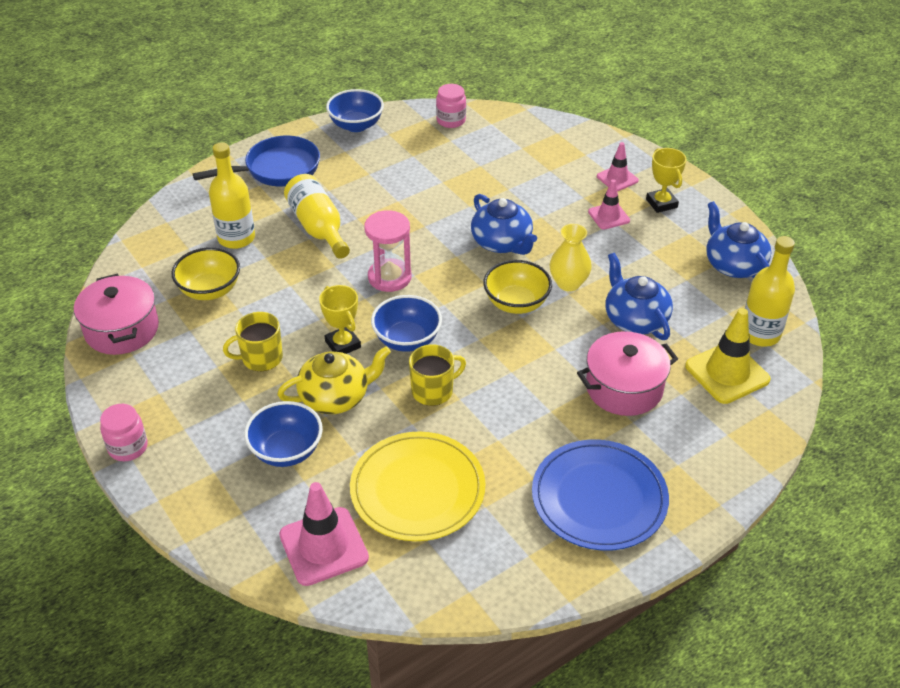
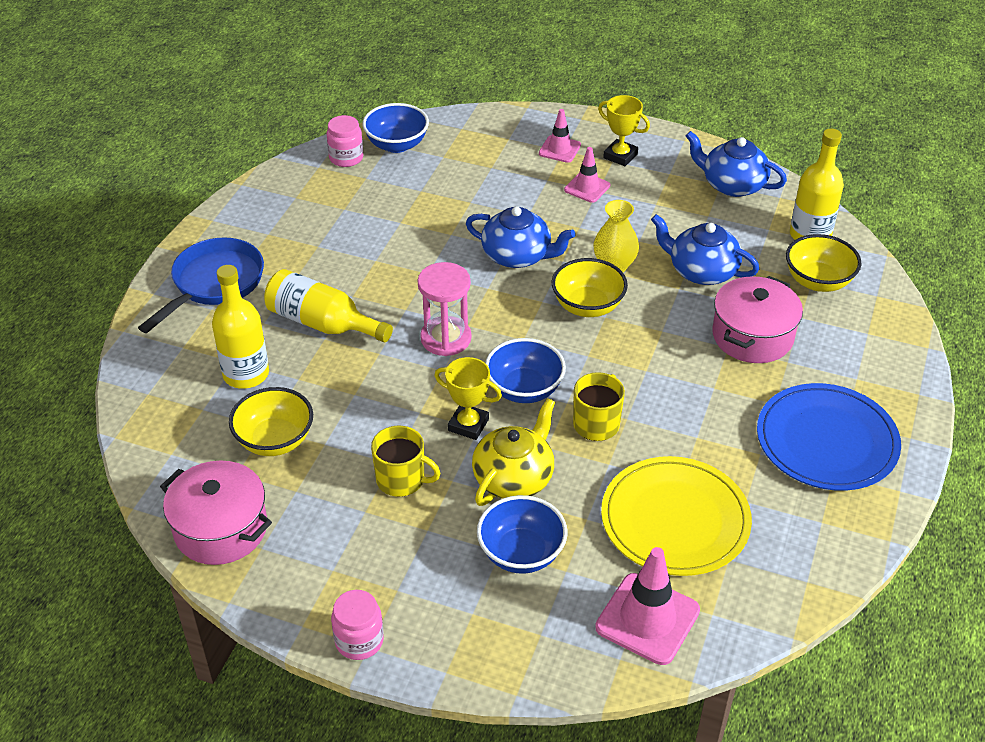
camera: 35 degrees left, 0 degrees up
yellow mug [223,312,283,371] -> yellow mug turned 105 degrees counterclockwise [371,426,441,497]
blue bowl [326,89,384,132] -> blue bowl moved to [363,103,429,153]
yellow traffic cone [685,308,771,404] -> yellow bowl [786,234,862,292]

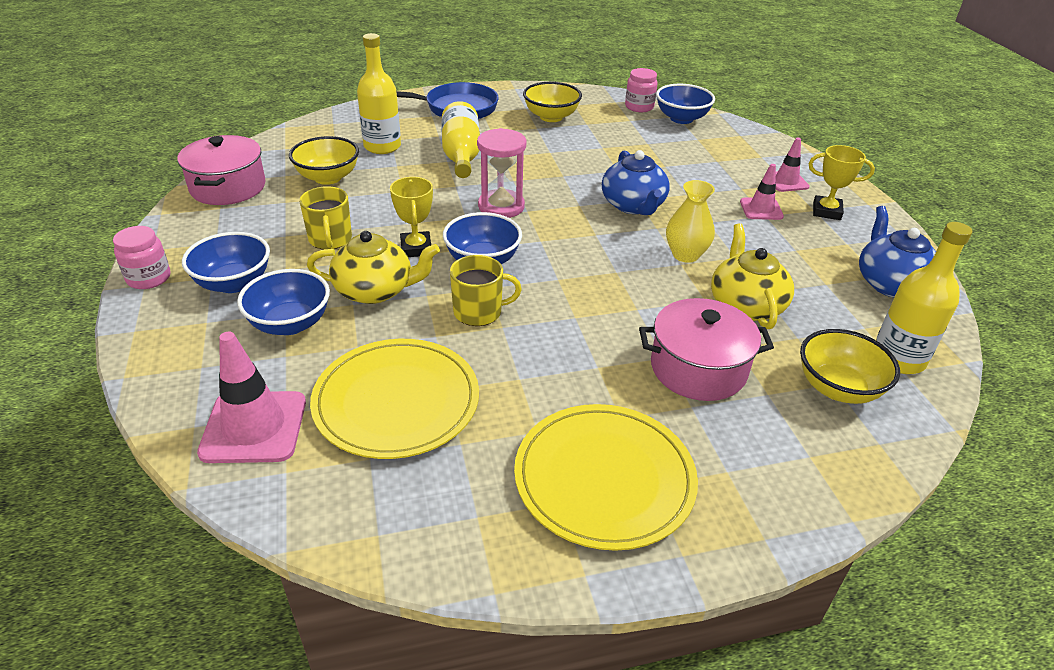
camera: 55 degrees right, 5 degrees down
yellow bowl [552,258,628,317] -> yellow bowl moved to [523,82,582,122]
yellow trophy [598,95,650,166] -> yellow trophy turned 75 degrees counterclockwise [809,145,875,220]
blue teapot [651,214,759,285] -> yellow teapot [711,224,794,329]
blue plate [757,383,901,491] -> yellow plate [514,404,698,551]
none -> blue bowl [182,232,270,293]

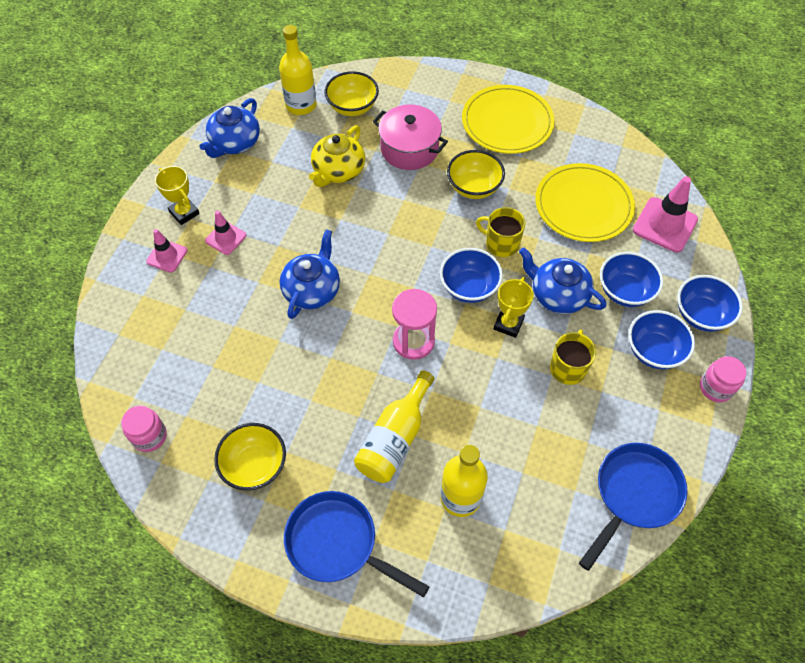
camera: 145 degrees left, 20 degrees up
pink pot [177,135,265,205] -> blue pan [579,443,688,571]
yellow bowl [289,136,359,185] -> yellow bowl moved to [447,150,505,199]
yellow teapot [307,231,440,304] -> blue teapot [519,247,606,314]
blue bowl [656,84,715,124] -> blue bowl moved to [677,275,743,332]
yellow vase [666,180,715,263] -> none

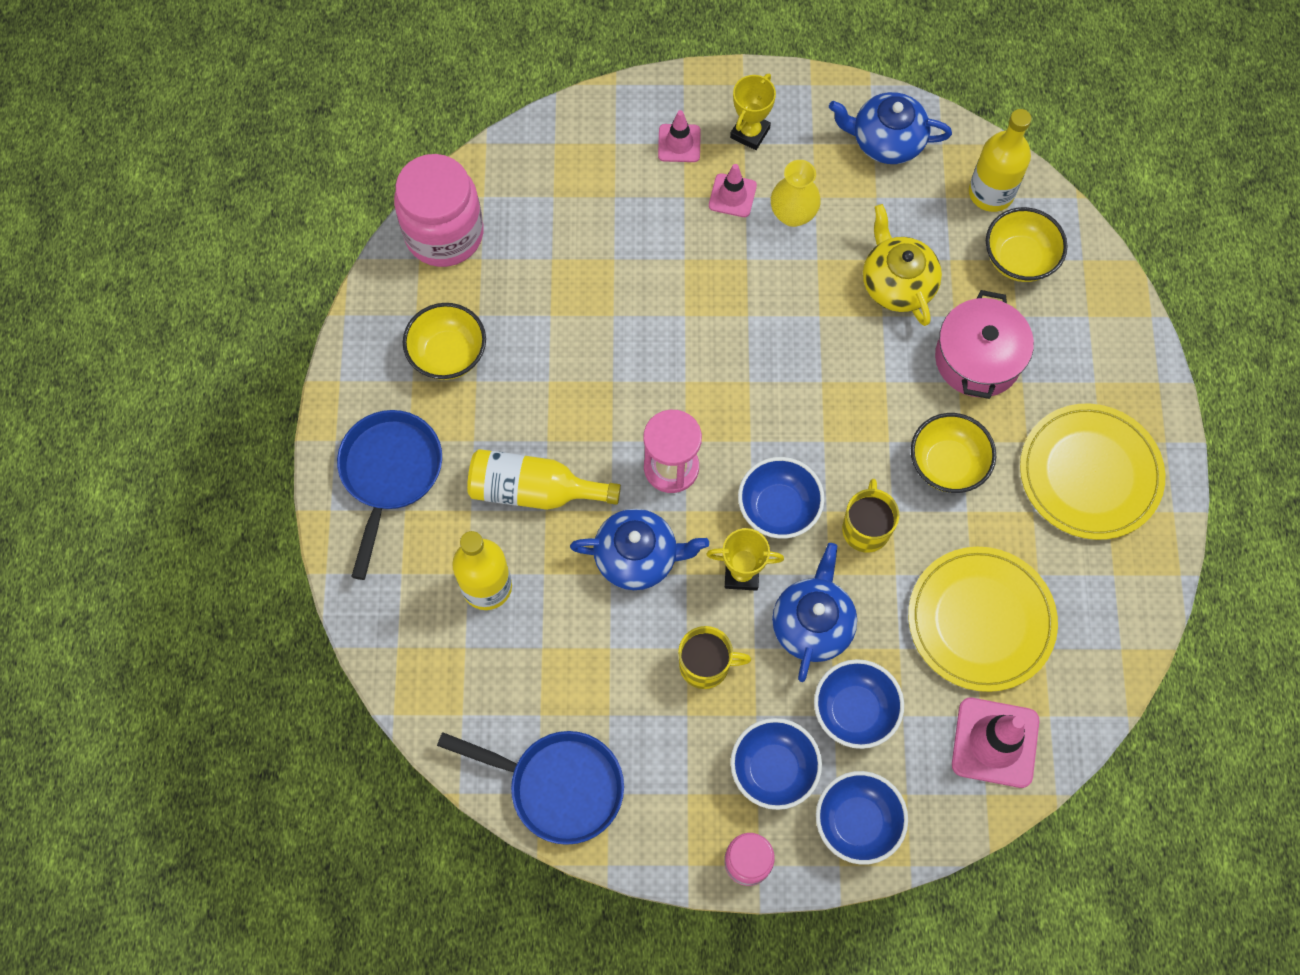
camera: 70 degrees right, 10 degrees up
pink jar [121,406,167,452] -> pink jar [394,154,484,267], size x1.93
blue teapot [280,229,340,319] -> blue teapot moved to [570,509,709,590]
yellow teapot [309,125,365,187] -> yellow teapot turned 60 degrees clockwise [863,204,942,326]
none -> yellow vase [771,160,821,227]

